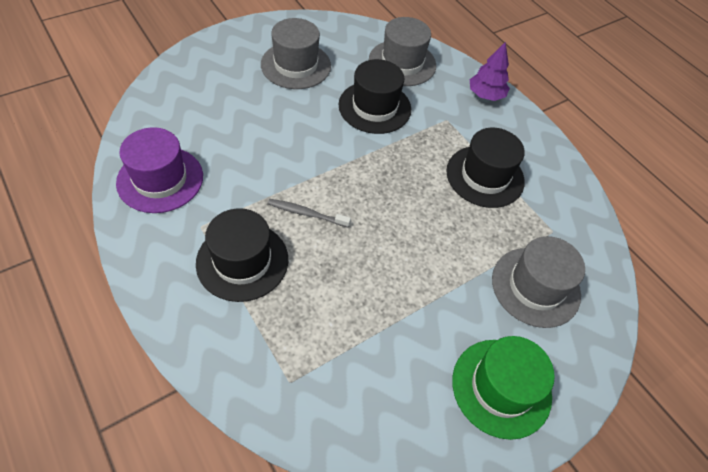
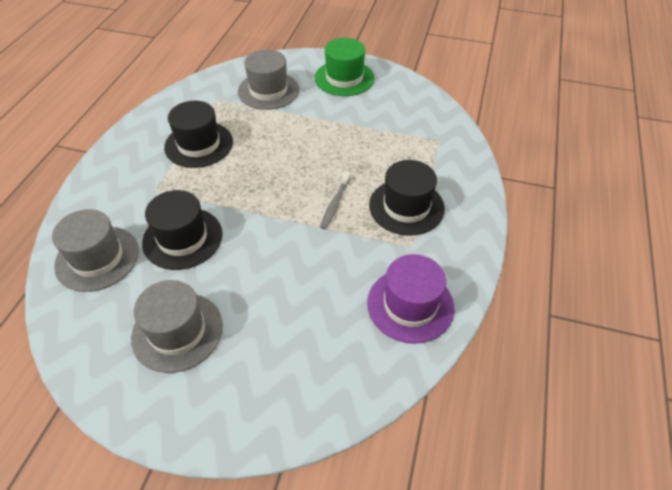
camera: 125 degrees left, 5 degrees down
grey toothbrush [268,199,351,227] -> grey toothbrush turned 45 degrees clockwise [320,172,350,229]
purple tree [470,42,510,101] -> none

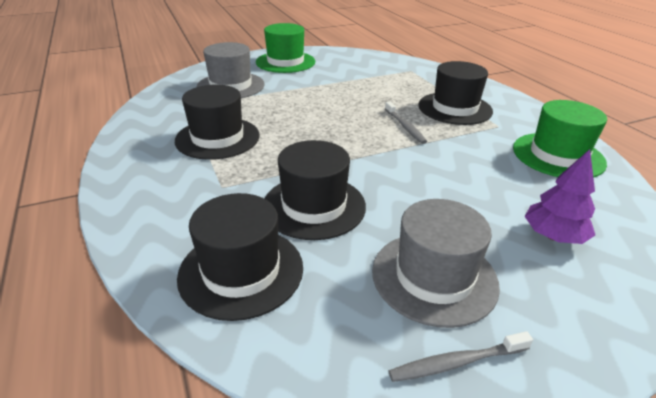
camera: 40 degrees left, 15 degrees down
grey hat [52,209,139,292] -> black hat [177,193,303,321]
purple hat [367,254,454,344] -> green hat [513,100,607,178]
none -> grey toothbrush [388,331,533,382]
none -> purple tree [525,149,595,244]

